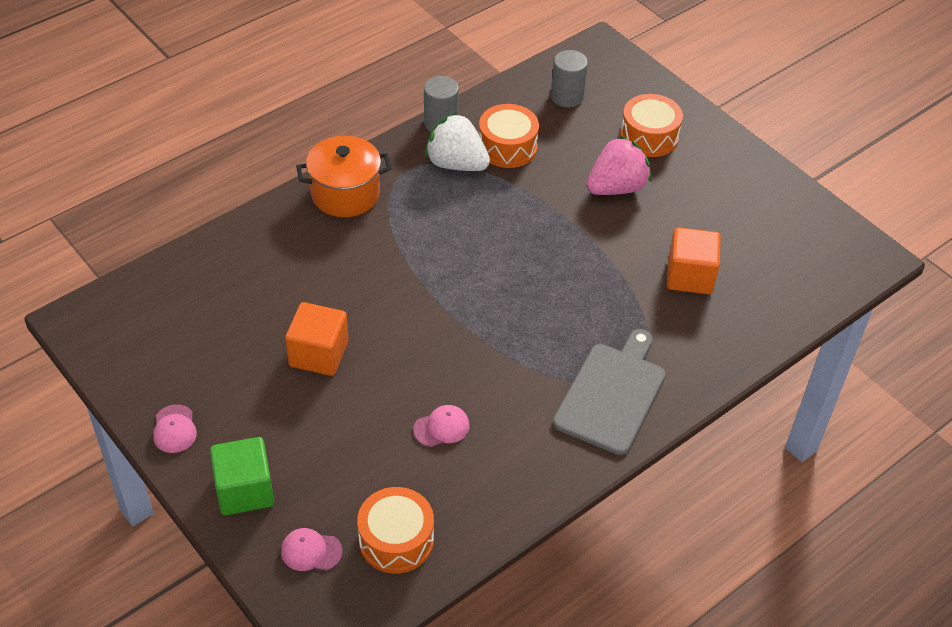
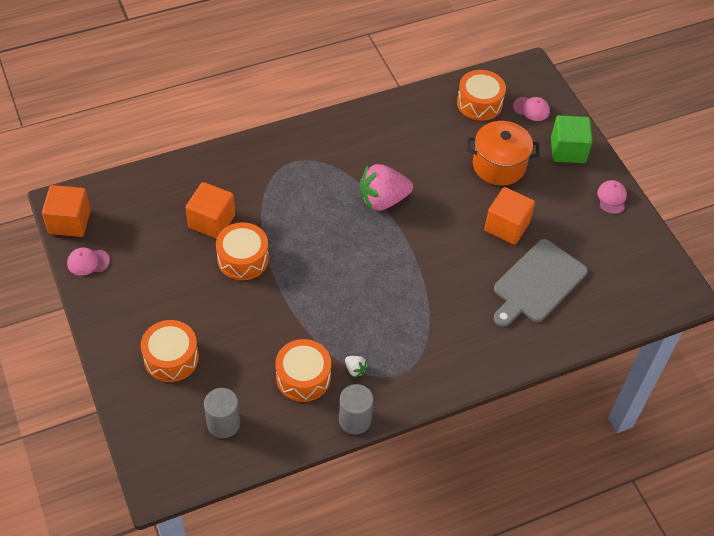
camera: 165 degrees left, 5 degrees up
orange pot [296,136,392,217] -> orange pot moved to [467,121,540,186]
pink cap [413,405,469,447] -> pink cap moved to [67,248,110,276]
white strawberry [425,112,490,171] -> white strawberry [345,356,368,377], size x0.42
grey cutting board [553,329,666,455] -> grey cutting board moved to [493,239,588,327]
pink strawberry [586,136,652,195] -> pink strawberry moved to [360,164,413,211]
none -> orange cube [42,185,91,237]
none -> orange drum [216,222,269,280]

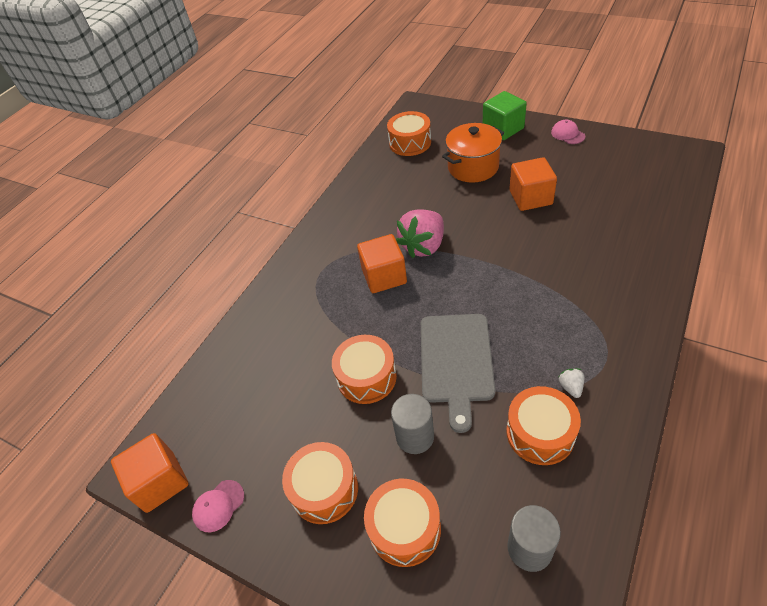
camera: 30 degrees left, 5 degrees down
orange cube [186,182,235,239] -> orange cube moved to [357,234,407,293]
grey cylinder [339,384,374,435] -> grey cylinder moved to [391,394,434,454]
white strawberry [345,356,368,377] -> white strawberry turned 105 degrees counterclockwise [559,369,584,398]
grey cutting board [493,239,588,327] -> grey cutting board moved to [421,314,495,433]
pink cap [513,97,550,121] -> none
none -> orange drum [282,442,358,524]

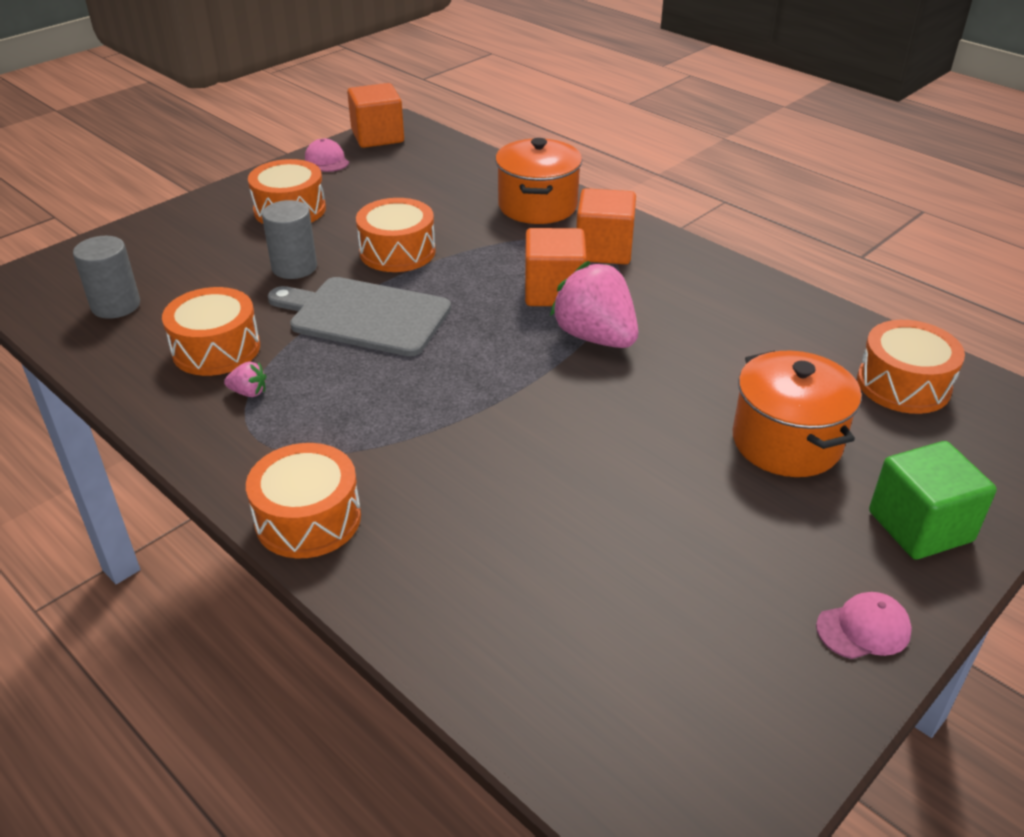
camera: 100 degrees right, 10 degrees down
orange drum [364,479,441,567] -> orange drum moved to [246,443,361,558]
orange cube [509,157,557,211] -> orange cube moved to [576,188,636,265]
white strawberry [559,369,584,398] -> pink strawberry [224,361,266,397]
none -> orange pot [495,138,582,224]

